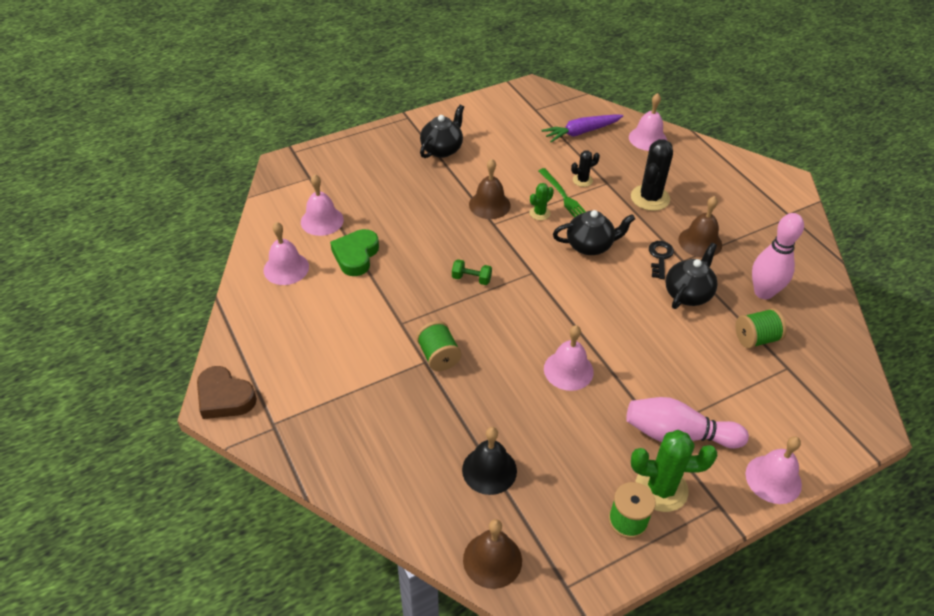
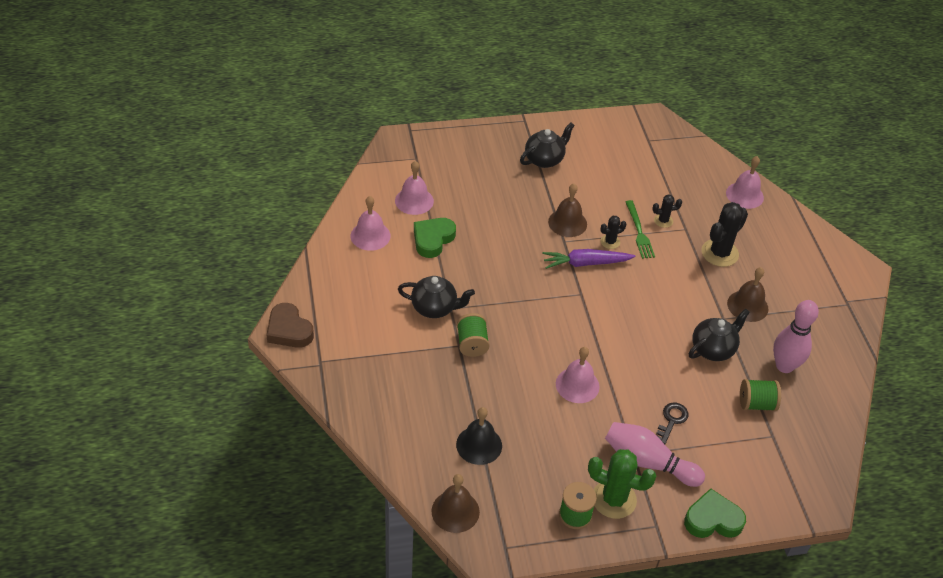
camera: 15 degrees right, 0 degrees up
green dumbbell [452,259,492,285] -> none
green cactus [529,183,554,220] -> black cactus [600,216,627,249]
purple carrot [542,114,623,142] -> purple carrot moved to [542,249,635,269]
black teapot [553,210,635,255] -> black teapot moved to [398,276,475,318]
black key [649,241,674,279] -> black key moved to [656,403,689,444]
pink bell [745,436,802,504] -> green heart [684,488,746,538]

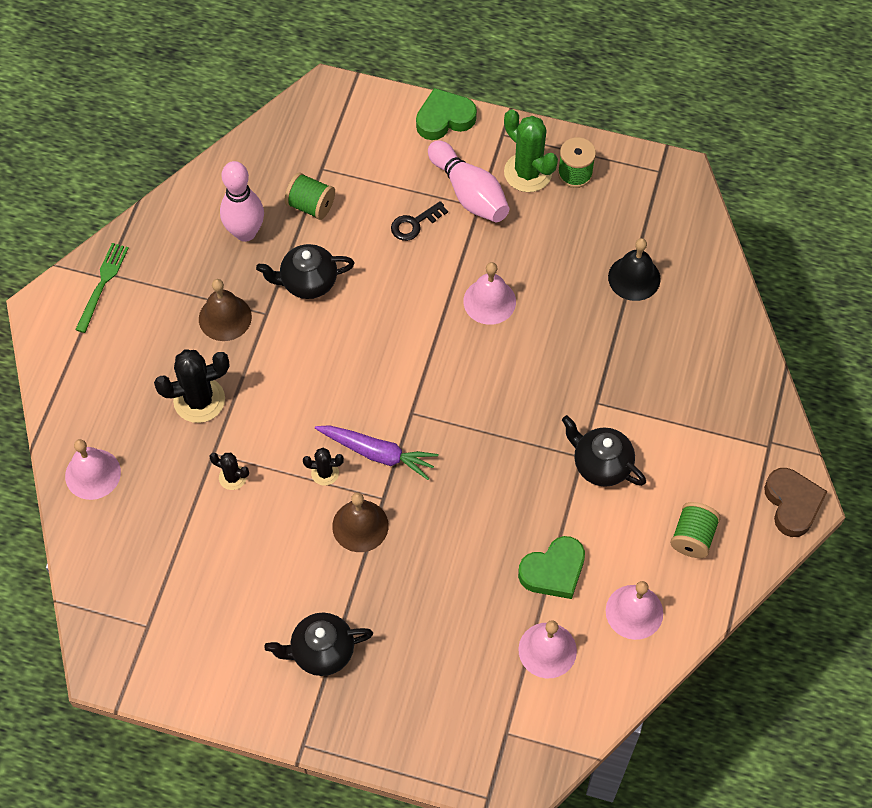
camera: 150 degrees left, 15 degrees up
brown bell [431,474,480,533] -> none
green spool [457,313,490,357] -> green spool moved to [670,502,721,558]
green fork [626,200,655,259] -> green fork moved to [75,243,129,333]
green heart [684,488,746,538] -> green heart turned 135 degrees clockwise [416,88,477,140]

